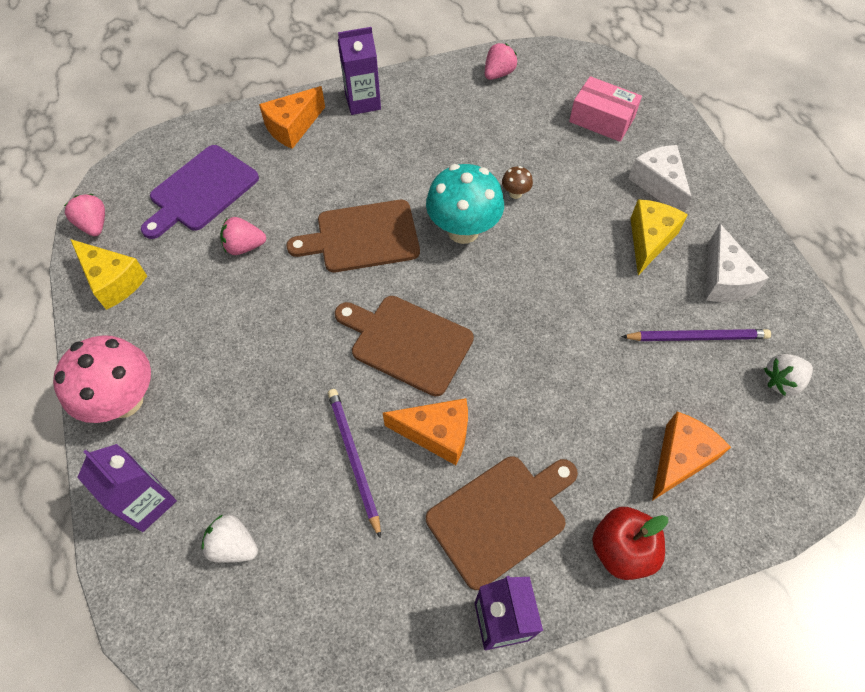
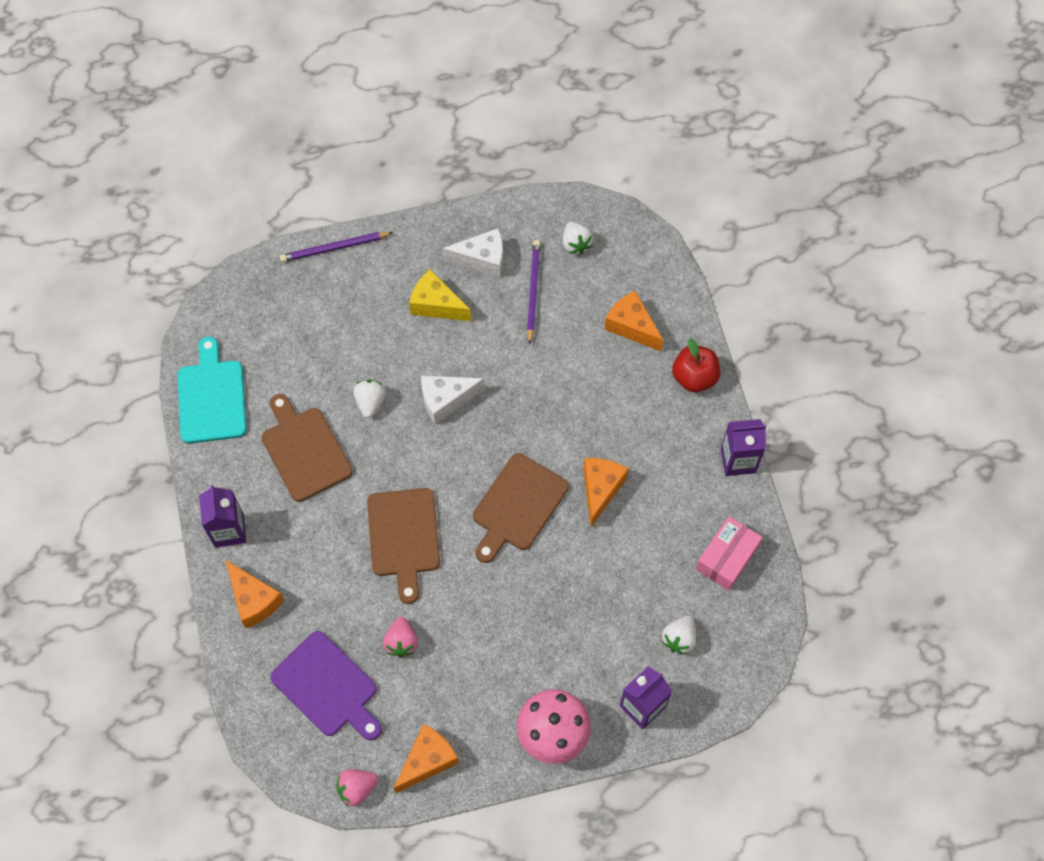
camera: 85 degrees left, 5 degrees up
yellow cheese [70,239,147,310] -> orange cheese [393,724,459,793]
purple pencil [328,389,381,539] -> purple pencil moved to [280,232,394,262]
turquoise mushroom [426,164,504,244] -> none
brown cutting board [426,456,578,590] -> brown cutting board moved to [262,394,353,502]
pink strawberry [485,43,517,80] -> turquoise cutting board [177,337,247,444]
brown mushroom [502,166,533,199] -> white strawberry [353,380,386,418]
pink box [569,76,642,142] -> pink box moved to [696,516,763,591]
white cheese [628,145,692,213] -> white cheese moved to [421,375,485,424]

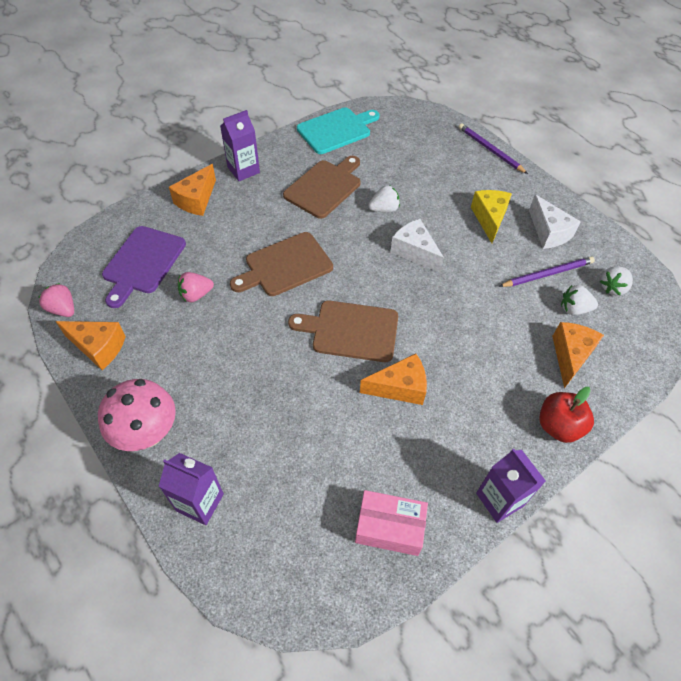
camera: 65 degrees right, 10 degrees down
white strawberry [661,616,696,655] -> white strawberry moved to [561,285,598,315]

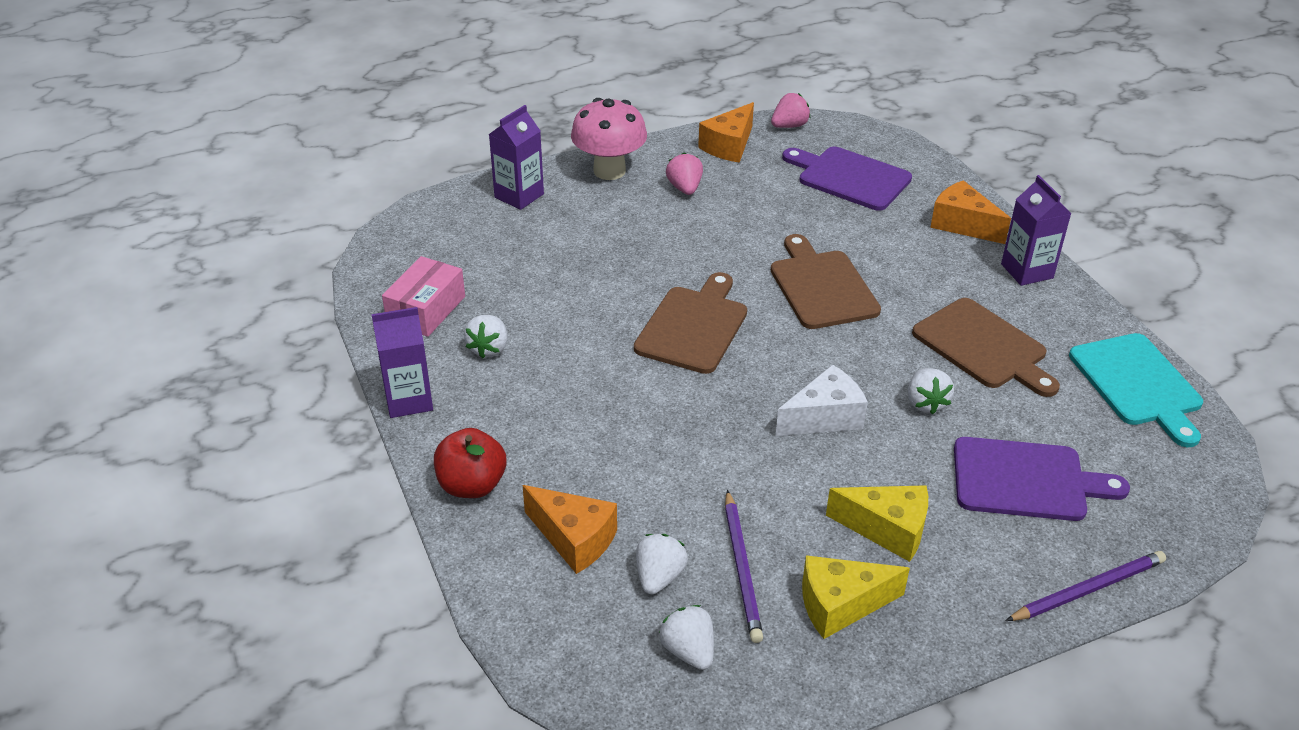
camera: 105 degrees right, 15 degrees down
pink strawberry [178,272,214,302] -> pink strawberry moved to [666,153,703,195]
orange cheese [360,353,427,405] -> none
white cheese [529,195,581,249] -> yellow cheese [802,555,910,639]
none -> white strawberry [464,315,508,359]
none -> purple cutting board [954,437,1130,521]

